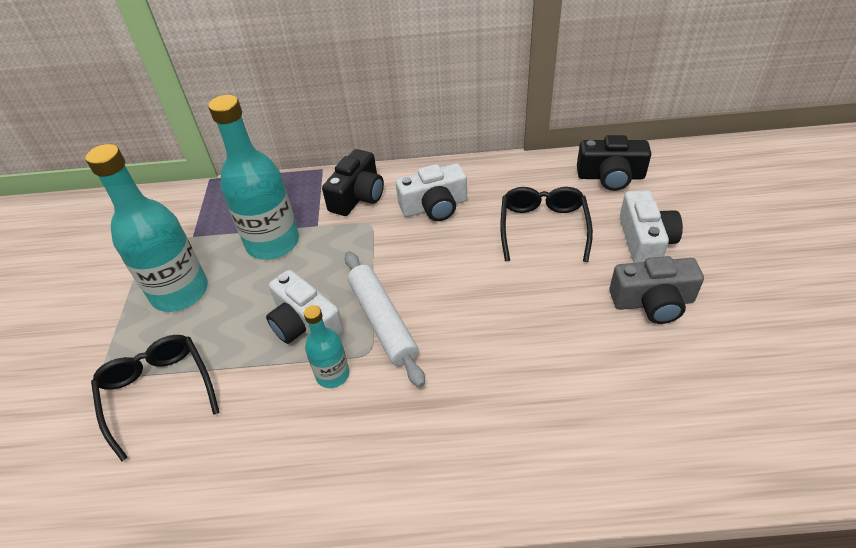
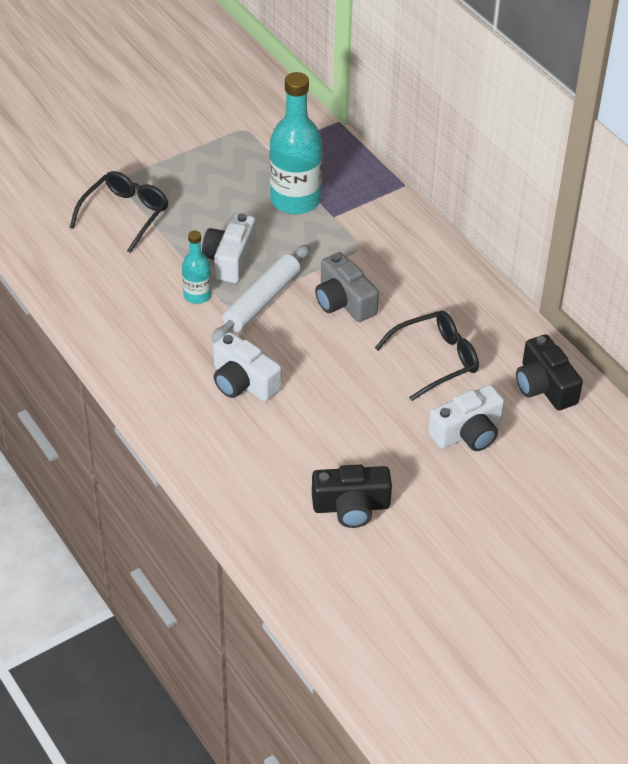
camera: 55 degrees right, 0 degrees up
turquoise bottle [86,144,208,312] -> none
black camera [322,149,384,216] -> black camera moved to [312,465,392,528]
white camera [396,163,467,221] -> white camera moved to [213,332,282,401]
grey camera [609,256,704,324] -> grey camera moved to [315,252,379,322]

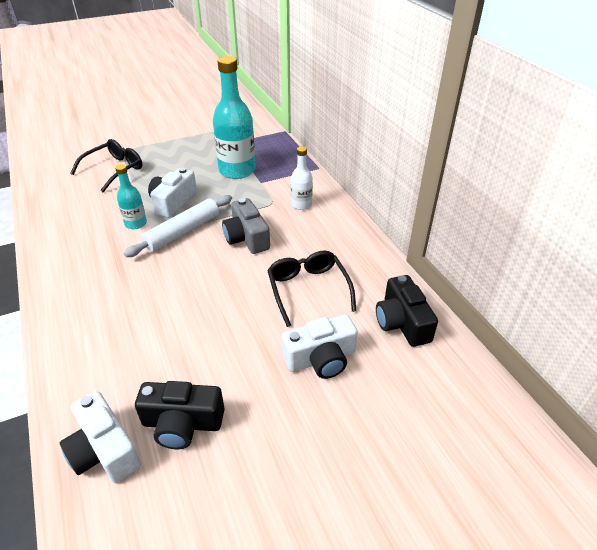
camera: 10 degrees right, 5 degrees down
white camera [213,332,282,401] -> white camera moved to [60,391,141,483]
black glasses [375,311,479,401] -> black glasses turned 90 degrees counterclockwise [267,250,356,327]
none -> white bottle [291,147,313,210]

